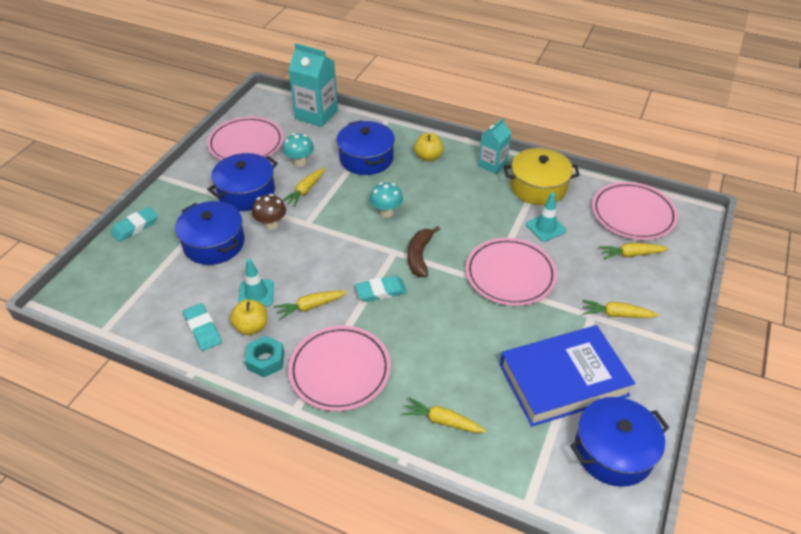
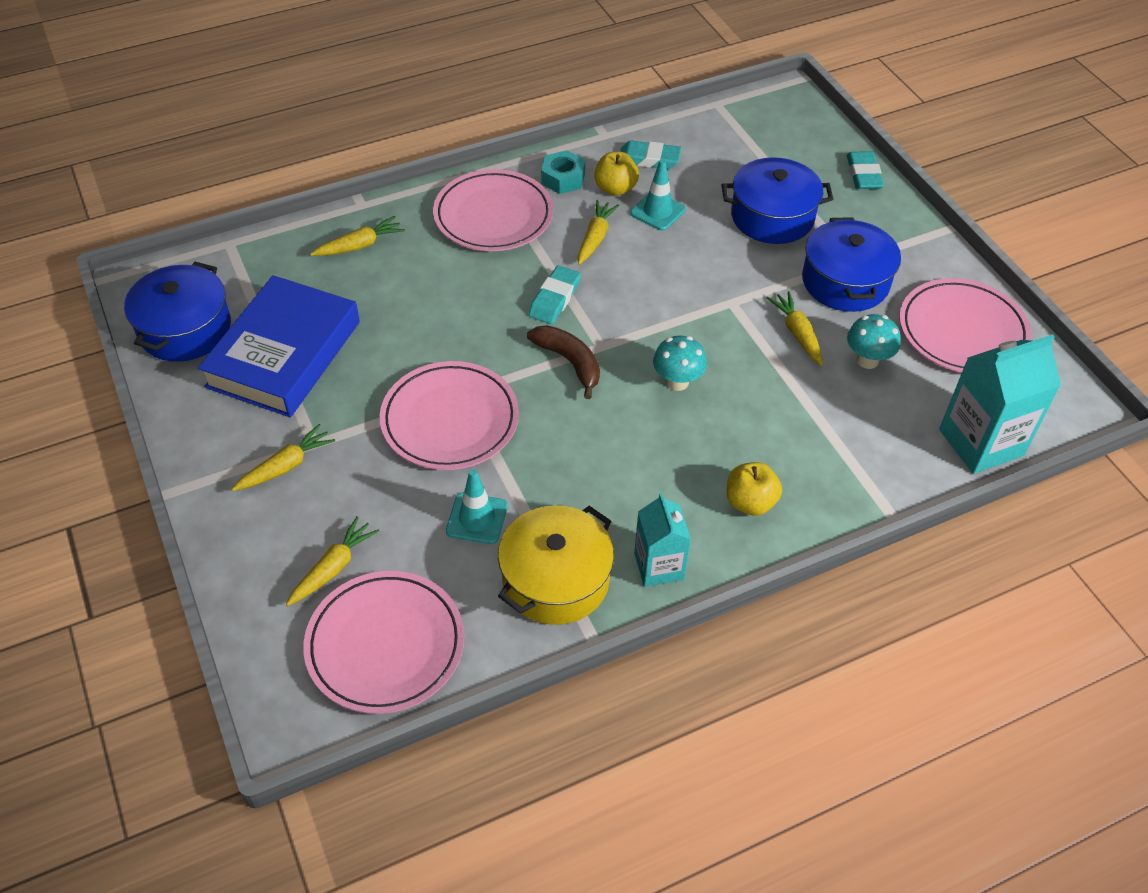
camera: 130 degrees right, 5 degrees up
brown mushroom [252,194,286,230] -> none
blue pot [337,120,395,175] -> none

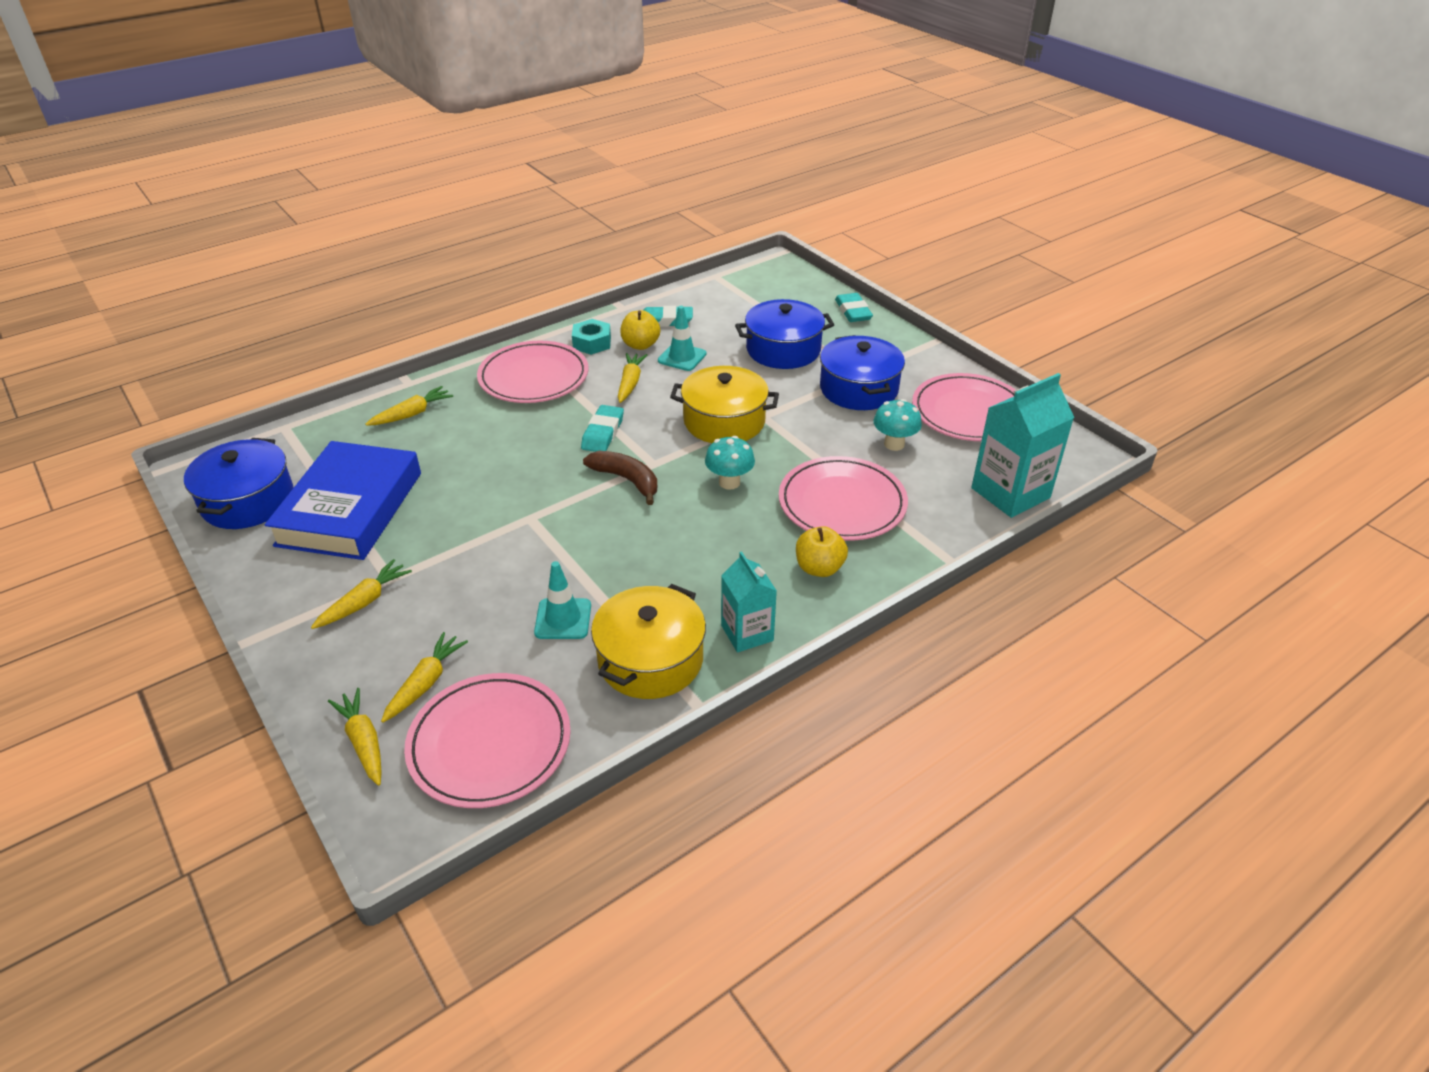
camera: 10 degrees left, 10 degrees down
pink plate [379,361,519,470] -> pink plate moved to [779,456,908,541]
yellow carrot [767,291,823,366] -> yellow carrot moved to [328,688,382,786]
none -> yellow pot [670,366,779,443]

